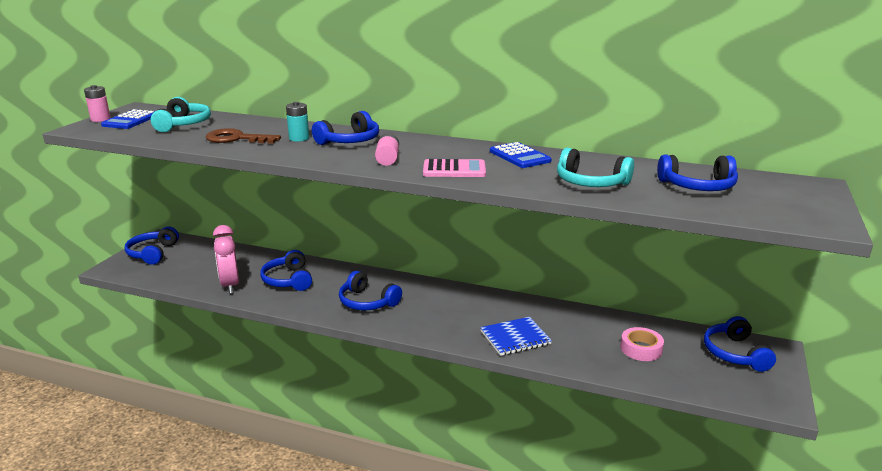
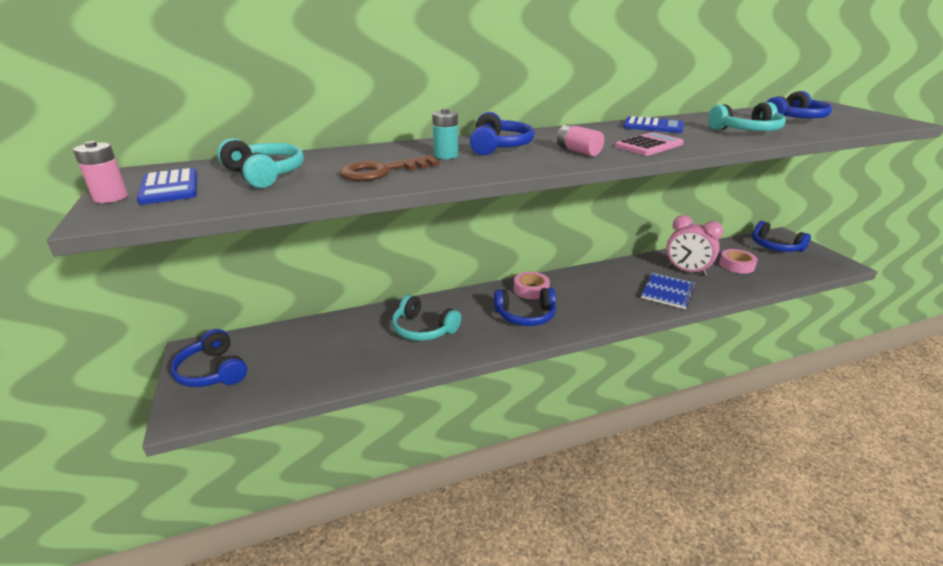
camera: 40 degrees left, 5 degrees up
pink clock [213,225,239,294] -> pink clock moved to [666,215,723,276]
blue headphones [260,250,312,291] -> turquoise headphones [392,295,461,341]
none -> pink tape [514,272,550,299]

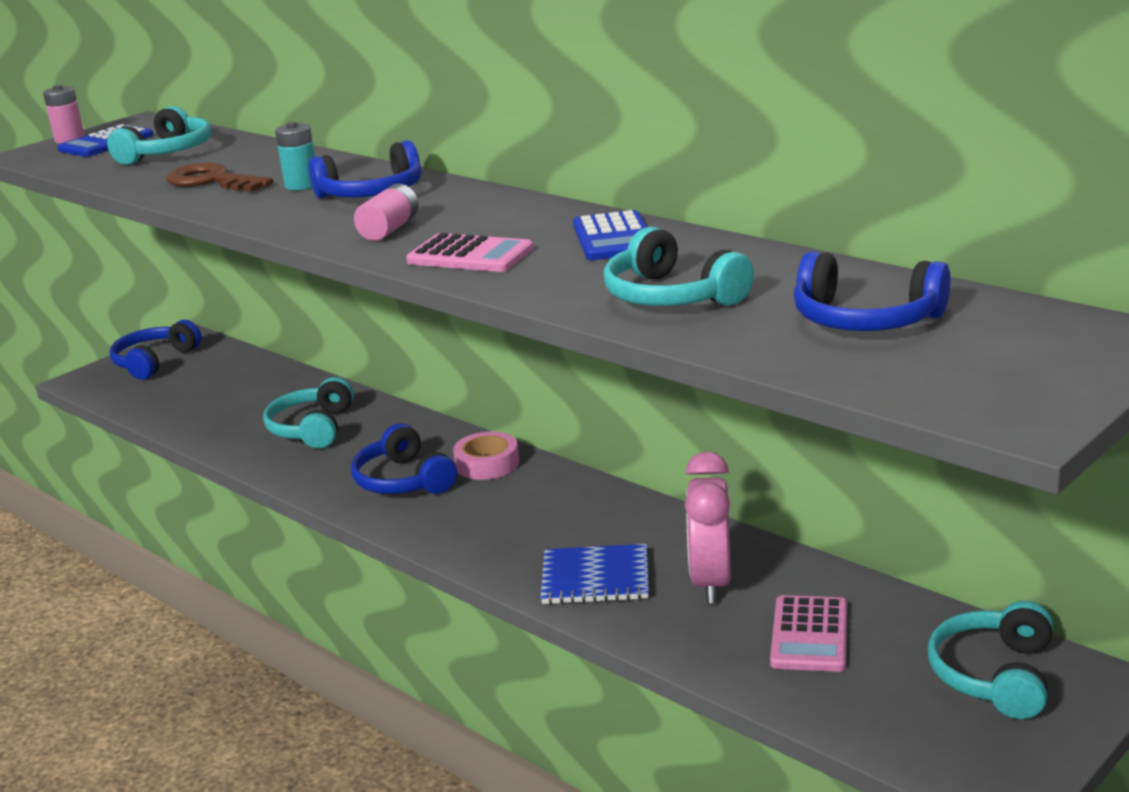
camera: 65 degrees right, 5 degrees down
pink tape [719,249,758,274] -> pink calculator [770,595,847,672]
blue headphones [752,221,811,252] -> turquoise headphones [928,601,1053,719]

